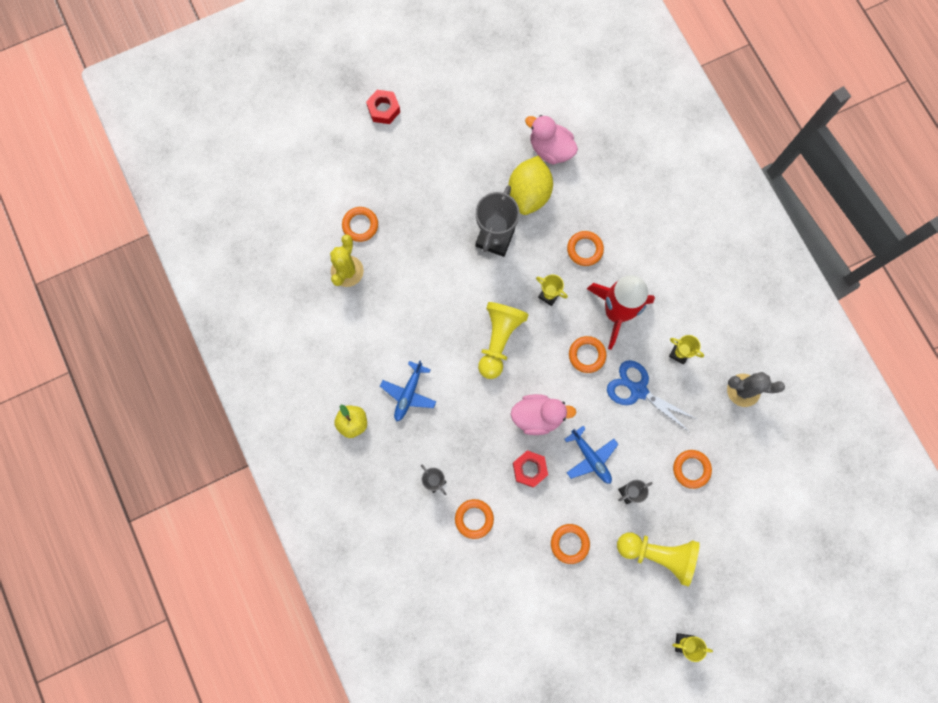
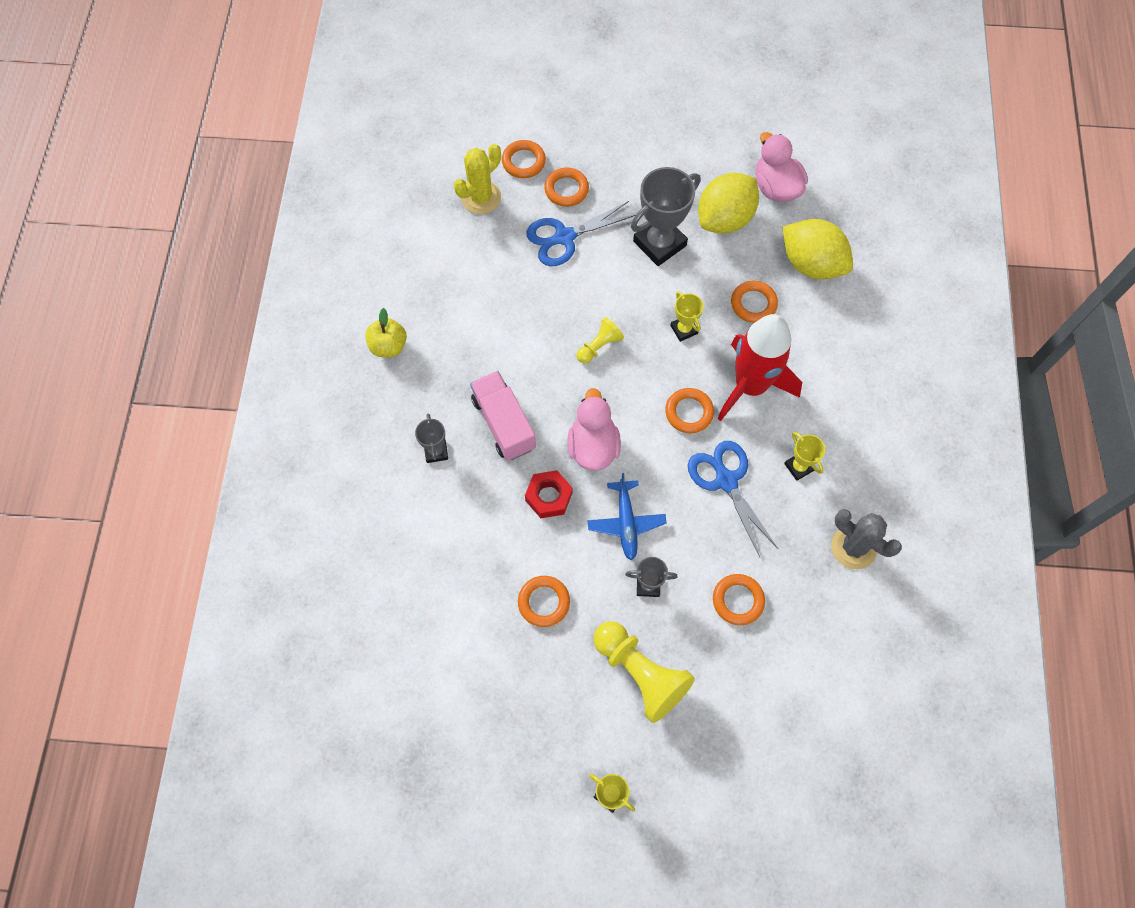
camera: 30 degrees right, 10 degrees down
red nut [366,90,400,124] -> none
blue plane [380,361,436,422] -> none
orange ring [455,499,494,539] -> orange ring moved to [544,167,589,207]
yellow pawn [478,302,529,379] -> yellow pawn [576,317,624,364], size x0.53
pink duck [511,394,576,435] -> pink duck turned 120 degrees counterclockwise [567,388,621,471]
none -> pink truck [470,371,536,461]
none -> blue scissors [526,201,636,266]
none -> yellow lemon [783,219,853,280]

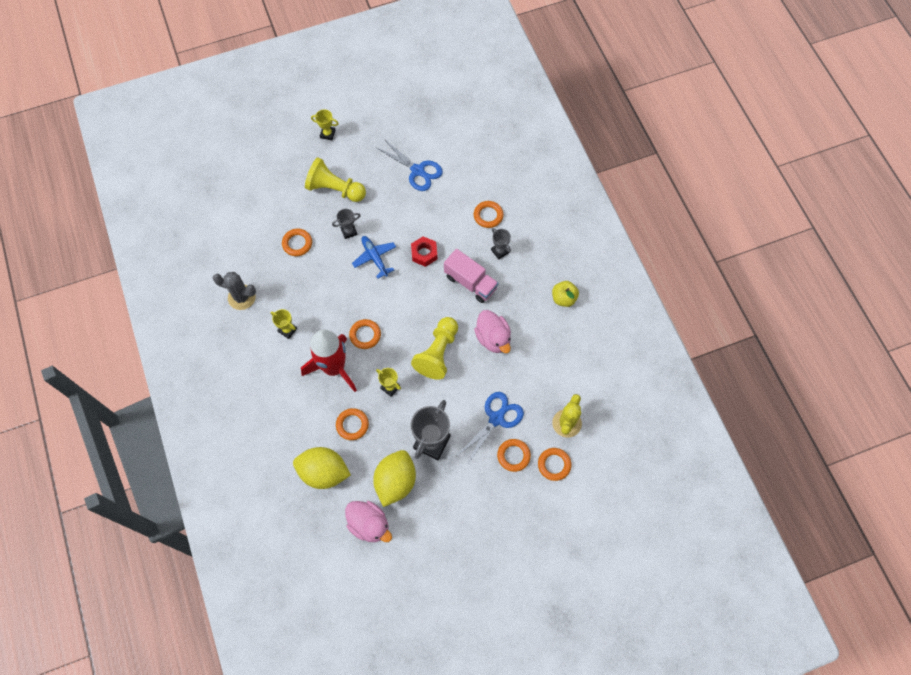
camera: 155 degrees right, 0 degrees up
orange ring [518,576,570,627] -> orange ring moved to [474,201,504,228]
pink duck [567,388,621,471] -> pink duck moved to [474,310,511,353]
yellow pawn [576,317,624,364] -> yellow pawn [411,317,458,380], size x1.88
blue scissors [688,441,778,557] -> blue scissors moved to [377,139,443,191]

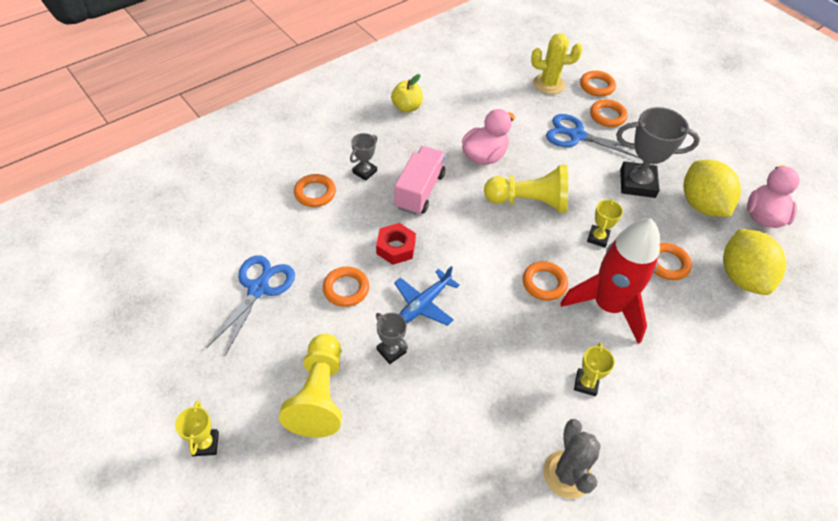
camera: 110 degrees left, 15 degrees down
orange ring [282,229,312,256] -> orange ring moved to [323,267,369,307]
yellow lemon [373,450,416,507] -> yellow lemon turned 75 degrees clockwise [683,160,741,217]

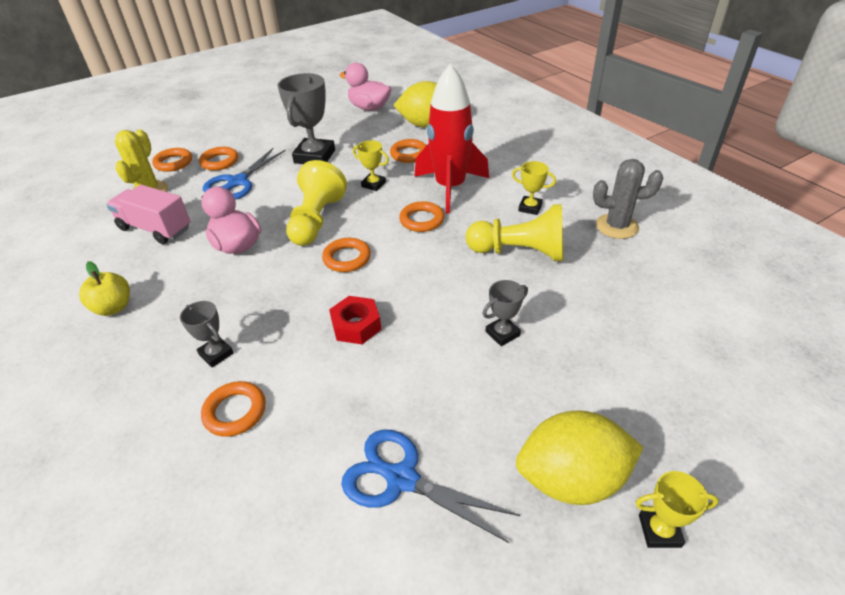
camera: 80 degrees left, 10 degrees down
yellow pawn [279,334,342,438] -> yellow pawn moved to [466,204,563,261]
orange ring [323,267,369,307] -> orange ring moved to [322,238,371,272]
pink truck [394,146,446,215] -> pink truck moved to [106,185,190,244]
blue plane [394,266,460,326] -> none
yellow lemon [683,160,741,217] -> yellow lemon moved to [516,411,644,505]

